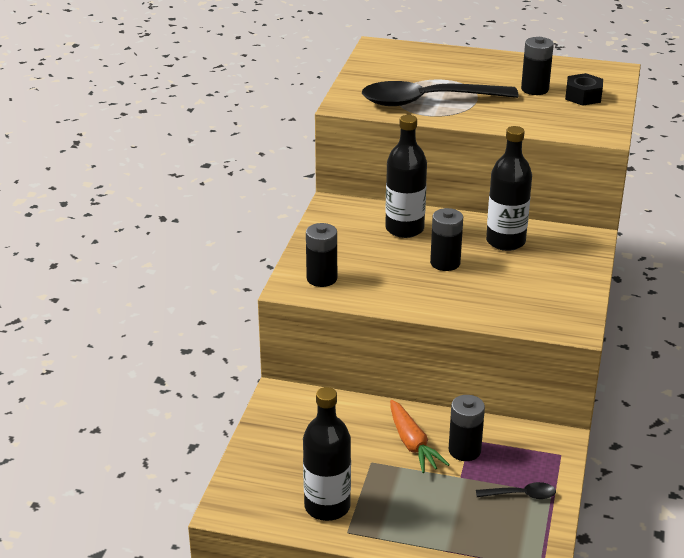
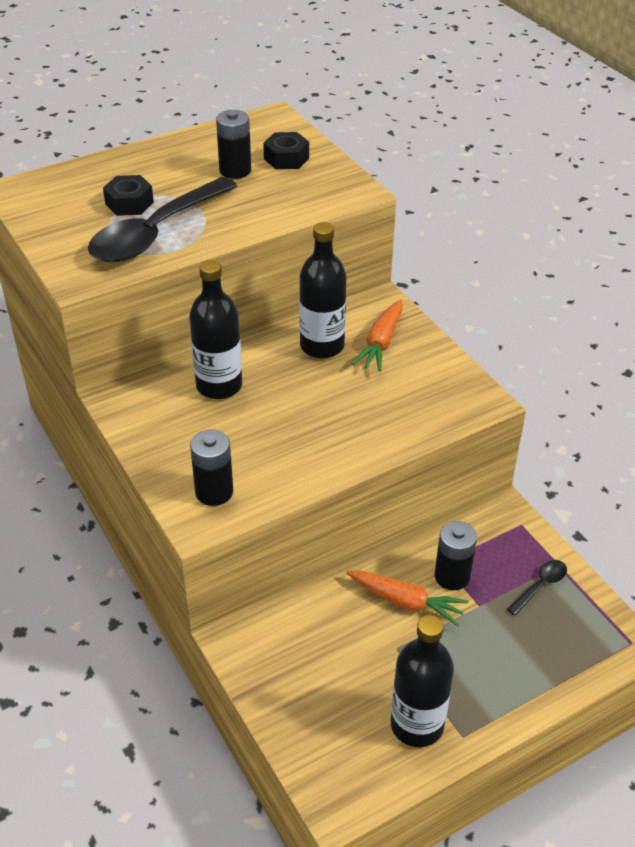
camera: 45 degrees left, 10 degrees up
black battery [430,208,463,271] -> none
none -> black nut [103,175,154,216]
none -> orange carrot [352,300,403,372]

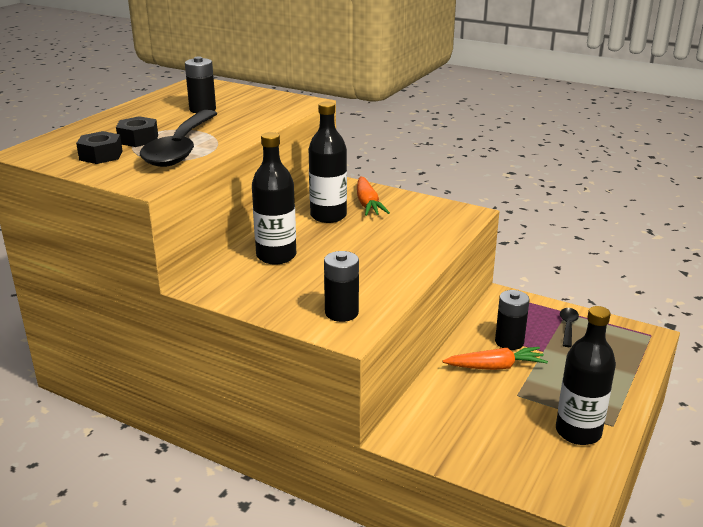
camera: 30 degrees left, 15 degrees down
black nut [263,132,309,169] -> black nut moved to [76,131,123,164]

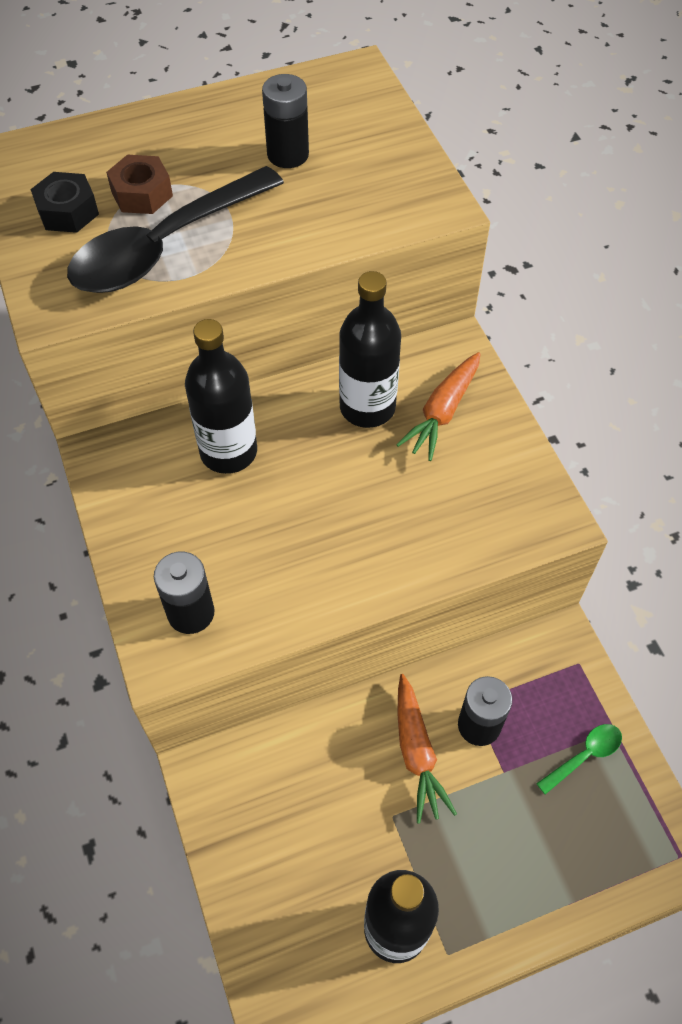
camera: 40 degrees right, 30 degrees up
black nut [116,116,158,147] -> brown nut [106,155,173,214]
orange carrot [442,347,548,370] -> orange carrot turned 45 degrees clockwise [397,674,457,824]
black spoon [560,308,579,347] -> green spoon [536,724,622,795]

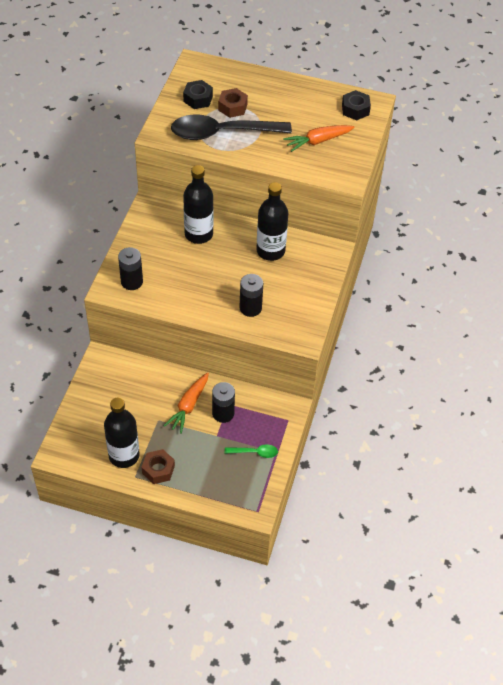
camera: 35 degrees right, 5 degrees down
black battery [262,74,309,168] -> black battery moved to [240,274,263,317]
orange carrot [396,352,480,461] -> orange carrot moved to [283,125,355,152]
none -> brown nut [142,449,175,484]
none -> black nut [342,90,371,120]

